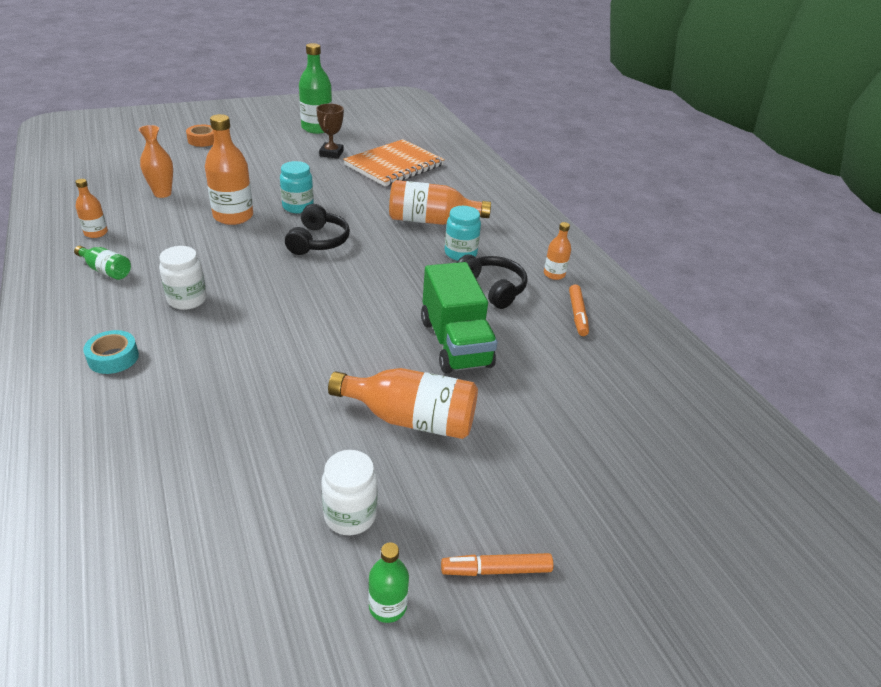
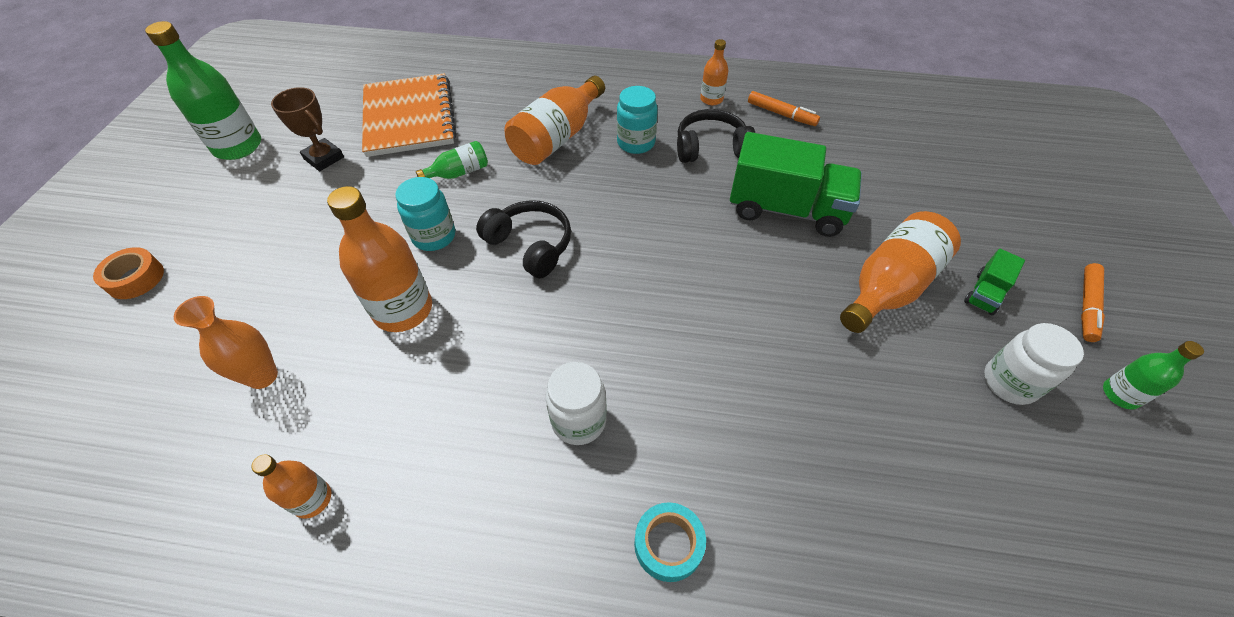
camera: 55 degrees left, 15 degrees up
green bottle [74,246,131,280] -> green bottle moved to [416,141,488,179]
none -> green truck [964,249,1025,315]

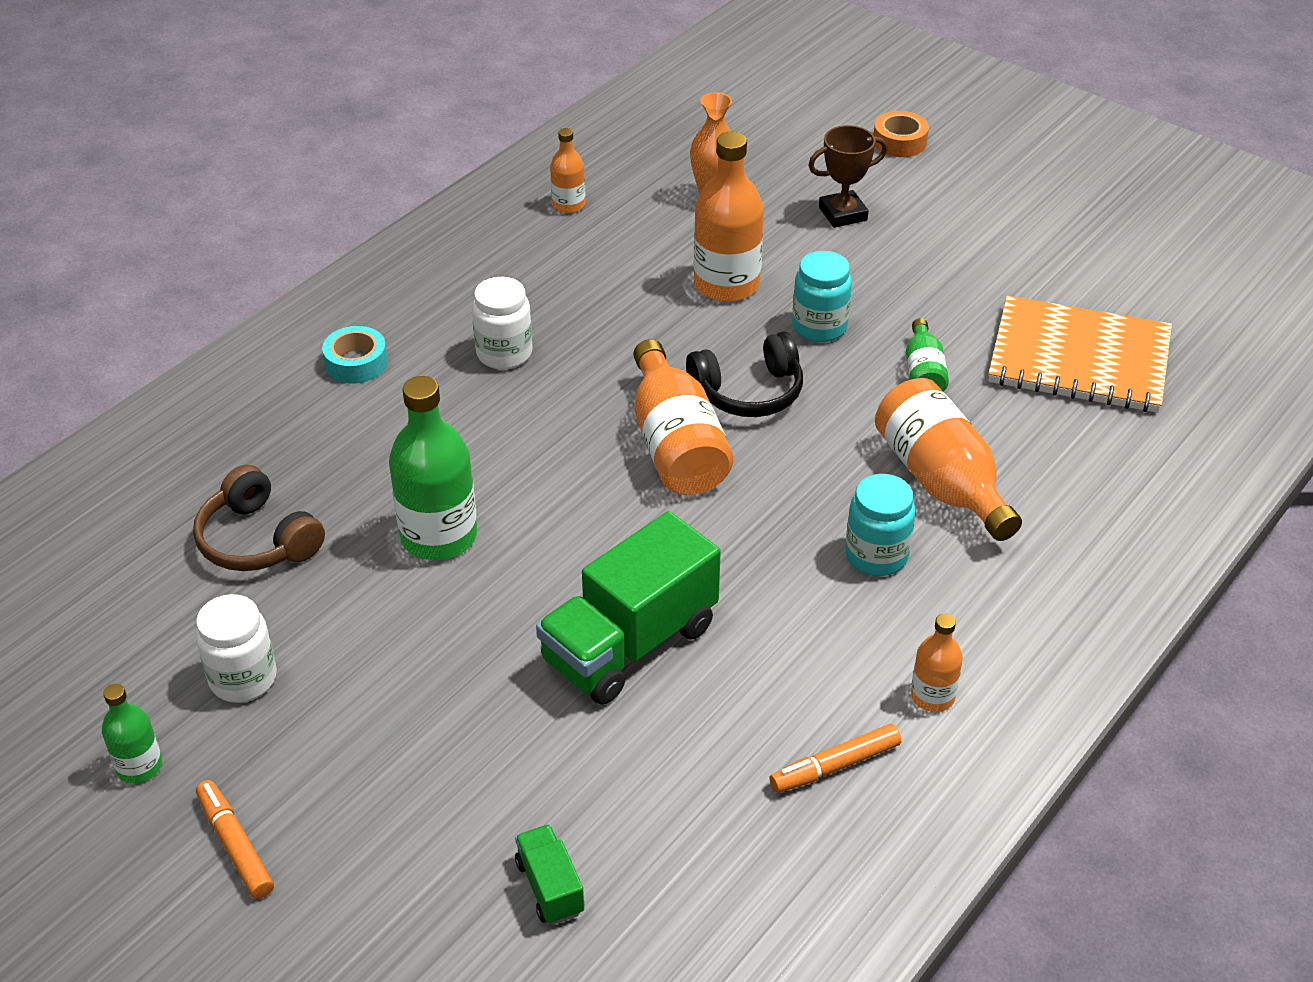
camera: 120 degrees right, 10 degrees down
green bottle [145,21,261,160] -> green bottle moved to [389,376,477,560]
brown trophy [271,87,344,171] -> brown trophy moved to [808,125,887,228]
black headphones [677,109,755,163] -> none
orange bottle [840,211,961,333] -> orange bottle moved to [633,339,733,495]
green truck [964,249,1025,315] -> green truck moved to [515,824,584,925]
none -> brown headphones [193,465,325,571]

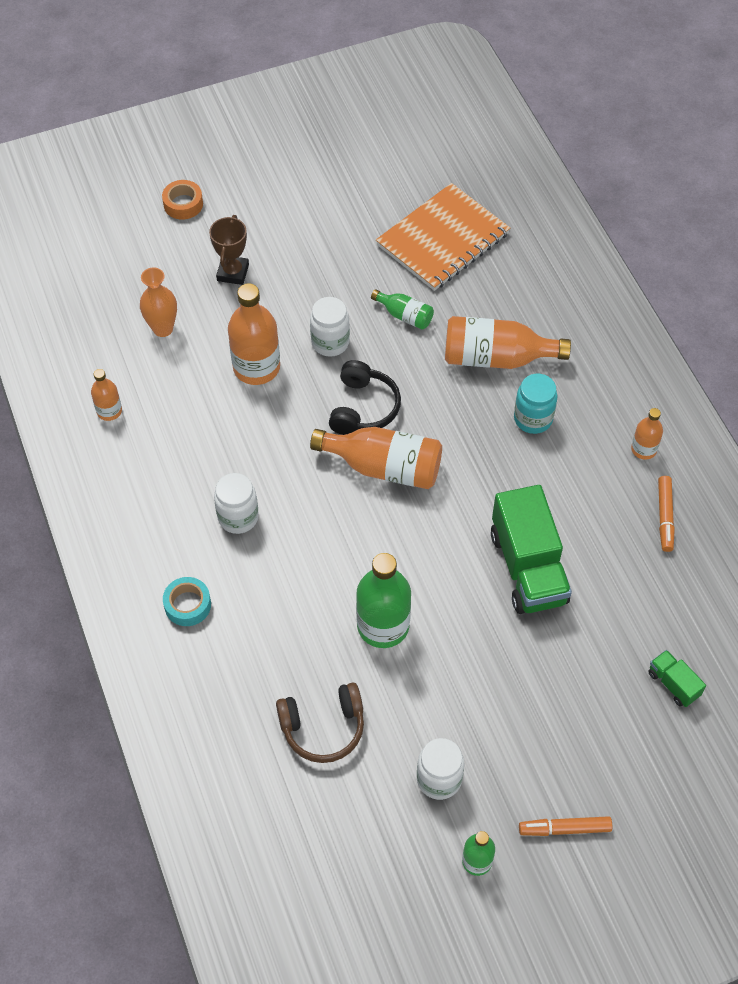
camera: 60 degrees left, 15 degrees up
green truck [515,824,584,925] -> green truck turned 45 degrees clockwise [648,650,706,707]
turquoise jar [792,251,852,342] -> white jar [310,297,350,357]

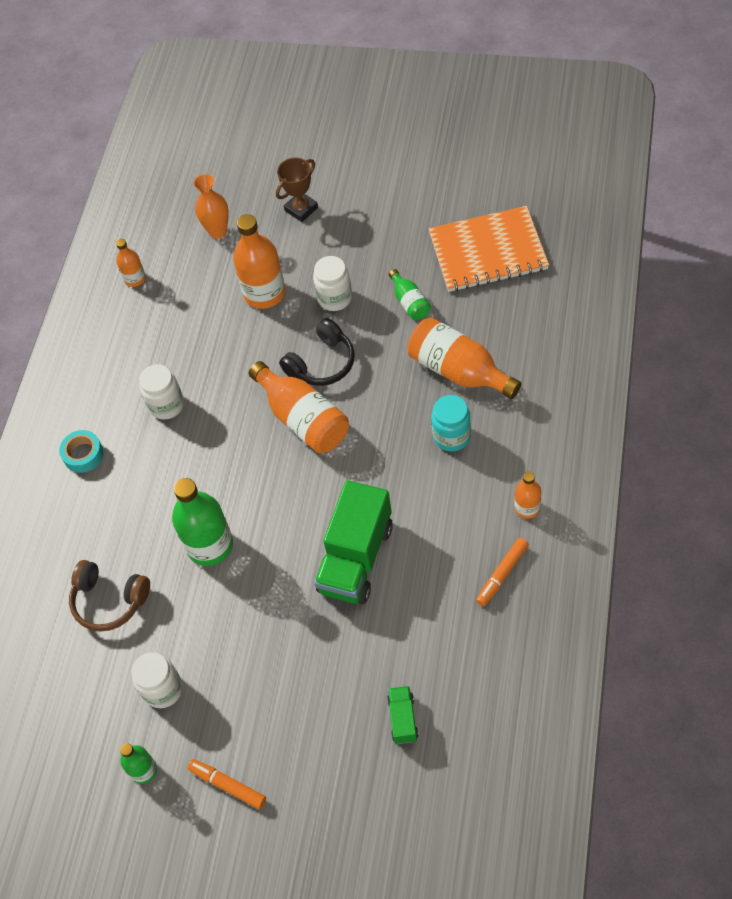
camera: 40 degrees right, 0 degrees up
orange tape [162,180,203,220] -> none

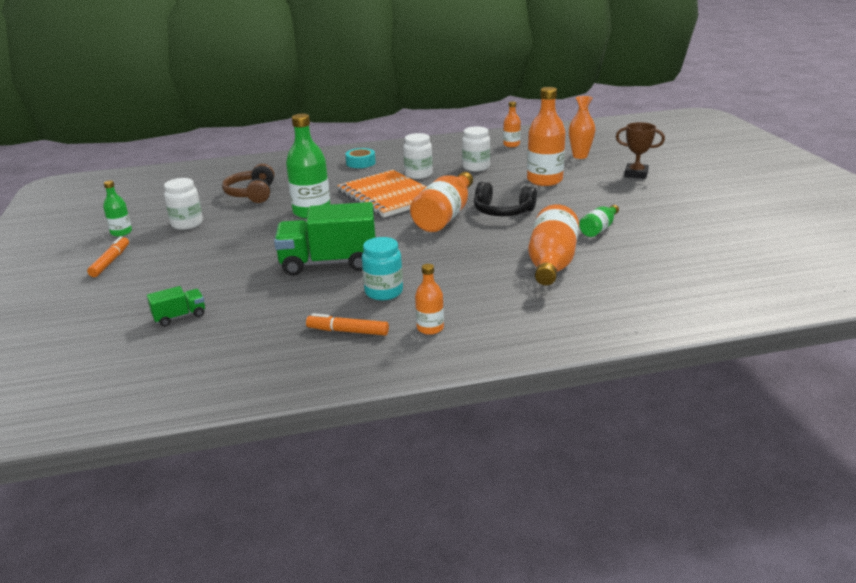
camera: 60 degrees right, 30 degrees down
white jar [313,256,352,311] -> white jar moved to [462,126,490,171]
orange notebook [429,206,549,292] -> orange notebook moved to [337,170,427,217]
turquoise jar [431,395,471,452] -> turquoise jar moved to [362,237,403,300]

